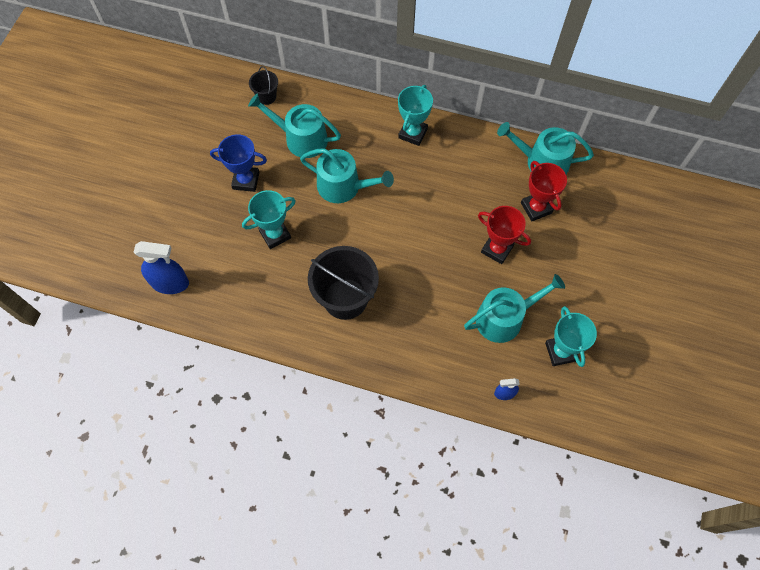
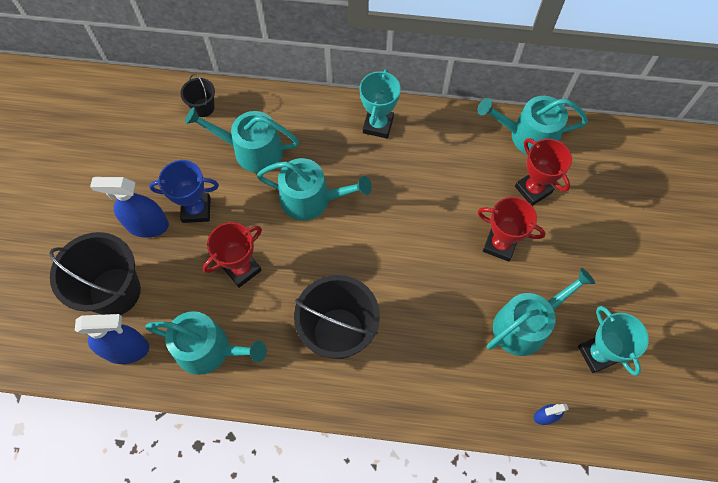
camera: 10 degrees left, 0 degrees up
turquoise trophy [242,190,296,249] -> red trophy [203,222,262,288]
none -> black bucket [49,232,141,315]
none -> blue spray bottle [90,177,169,238]
none -> turquoise watering can [145,311,267,375]

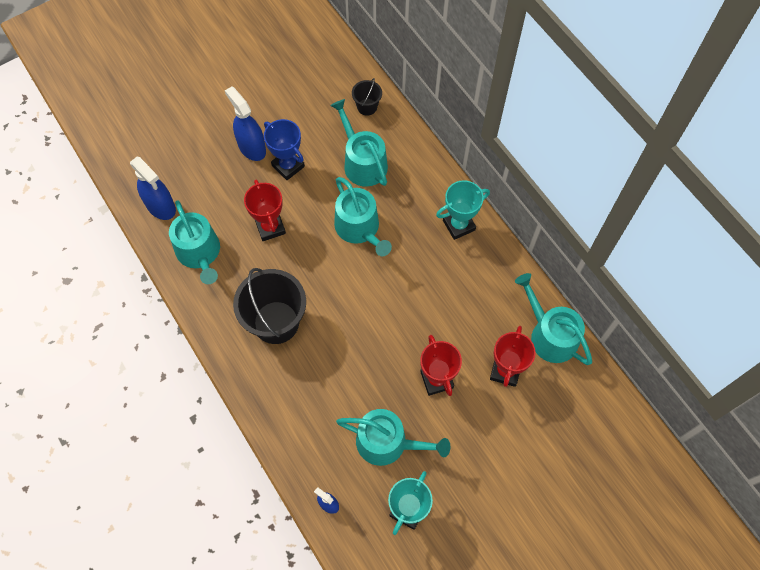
camera: 50 degrees right, 0 degrees up
black bucket [49,232,141,315] -> none
red trophy [203,222,262,288] -> red trophy turned 60 degrees clockwise [244,180,286,241]

